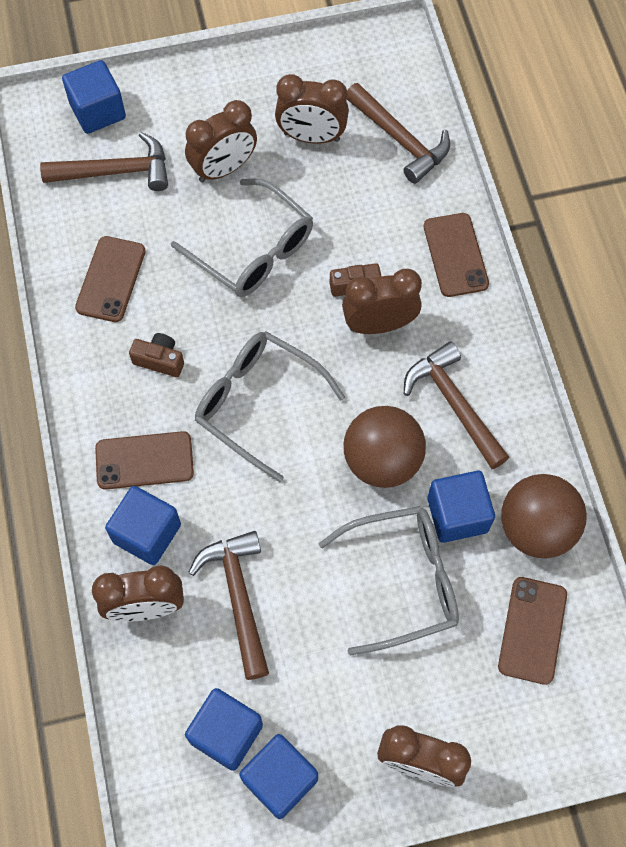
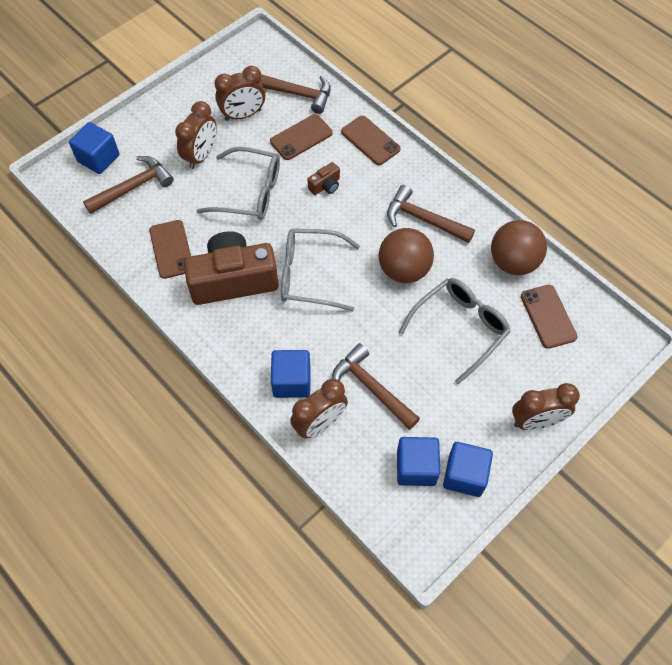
camera: 30 degrees left, 5 degrees down
brown phone [95,431,194,490] -> brown phone moved to [270,114,333,160]
brown camera [129,333,184,377] -> brown camera [184,231,279,305], size x2.42
brown clock [342,269,422,334] -> none
blue cube [427,471,495,543] -> none

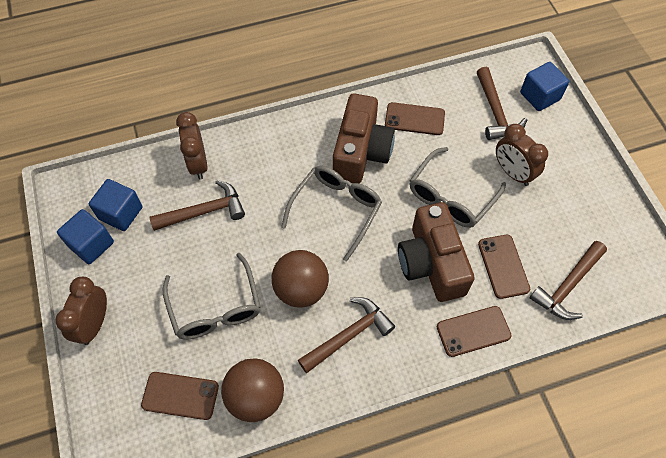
camera: 115 degrees right, 0 degrees up
brown clock [214,66,265,121] -> none
blue cube [271,350,310,398] -> none
brown camera [307,162,340,195] -> brown camera [398,202,475,302], size x2.42

